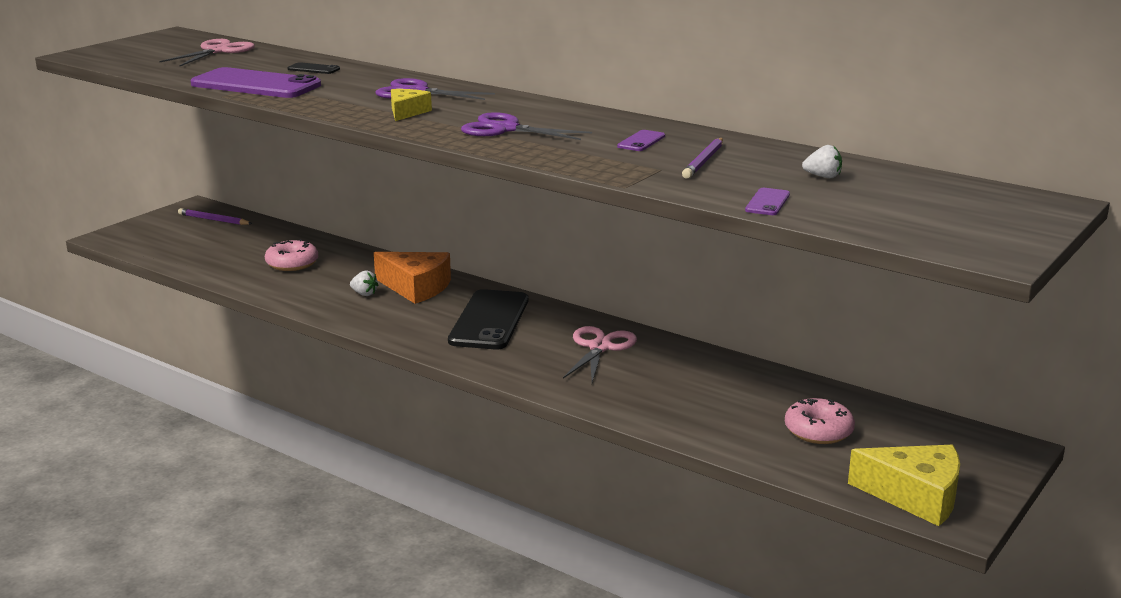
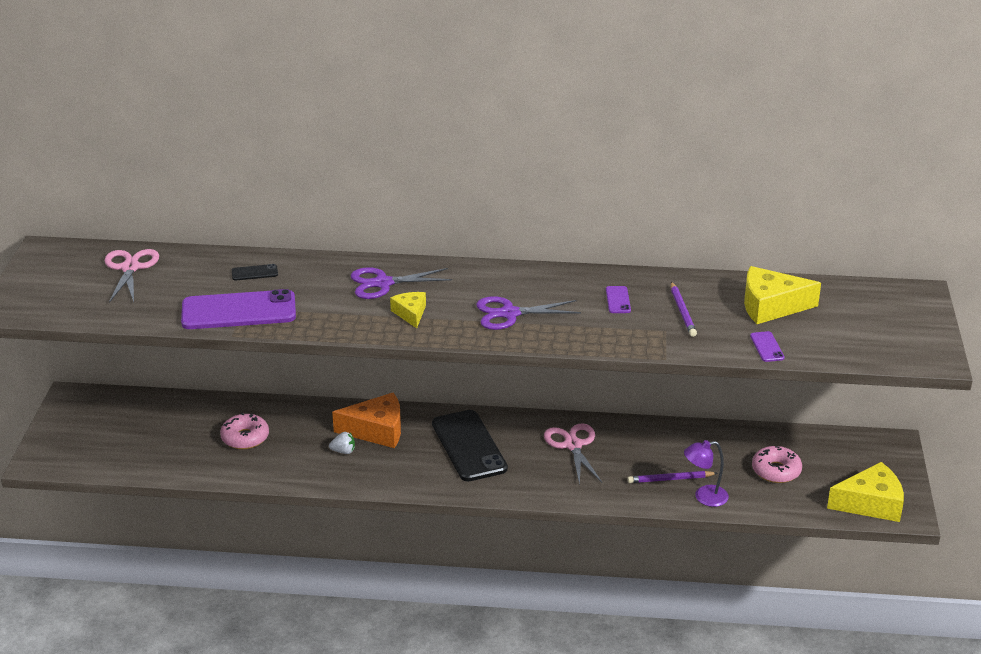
camera: 30 degrees left, 10 degrees up
purple pencil [178,208,253,225] -> purple pencil moved to [627,471,718,483]
white strawberry [802,145,842,178] -> yellow cheese [744,266,821,324]
none -> purple lamp [684,440,729,507]

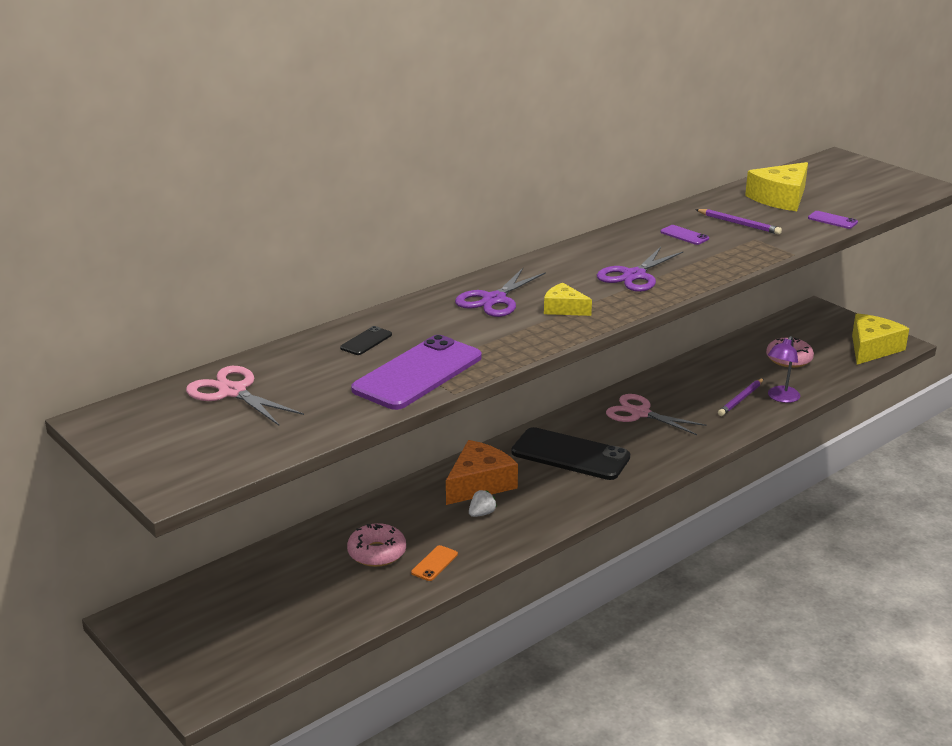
camera: 45 degrees left, 5 degrees down
none -> orange phone [411,545,458,581]

